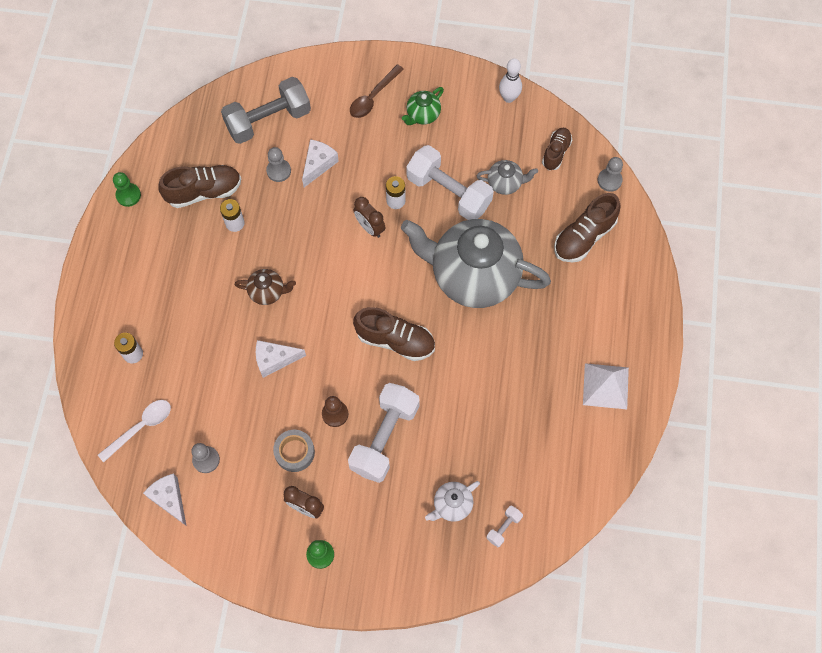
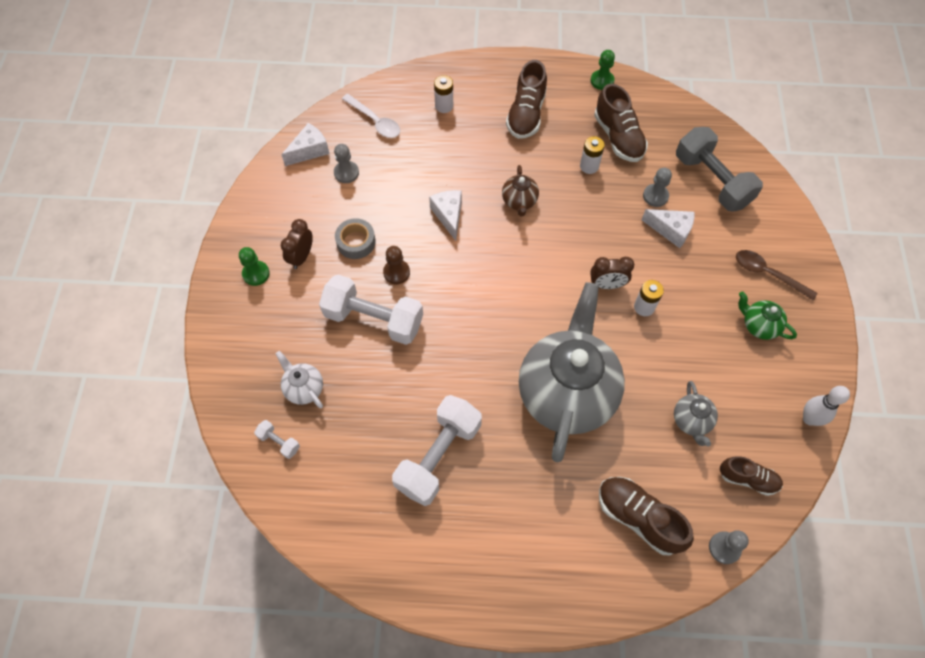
camera: 85 degrees right, 5 degrees down
brown clock [353,197,385,238] -> brown clock turned 135 degrees counterclockwise [590,257,634,289]
brown shoe [353,307,435,361] -> brown shoe moved to [506,60,547,139]
white dumbbell [406,145,494,220] -> white dumbbell moved to [392,395,482,506]
white pyramid [583,363,629,409] -> none

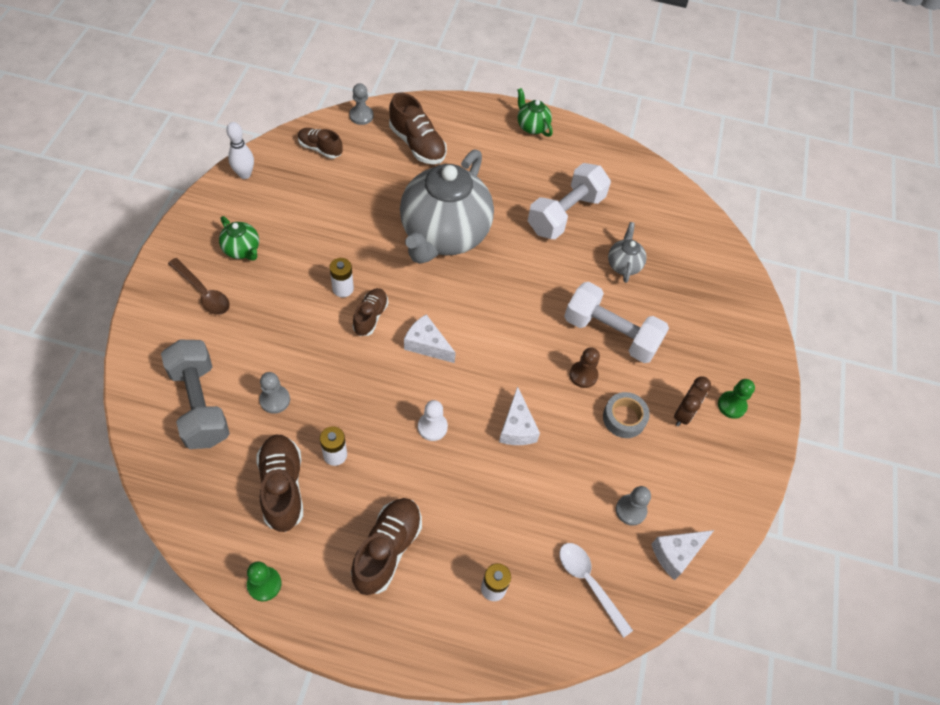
camera: 175 degrees left, 5 degrees down
white dumbbell [254,420,300,459] -> none
white teapot [275,351,323,409] -> none
brown teapot [502,165,539,216] -> white pawn [418,400,448,441]
brown clock [590,257,634,289] -> brown shoe [352,288,388,336]
white cheese [642,209,695,248] -> white cheese moved to [404,314,456,363]
grey teapot [674,381,718,447] -> grey teapot moved to [608,222,647,283]
none -> green teapot [518,88,553,137]

